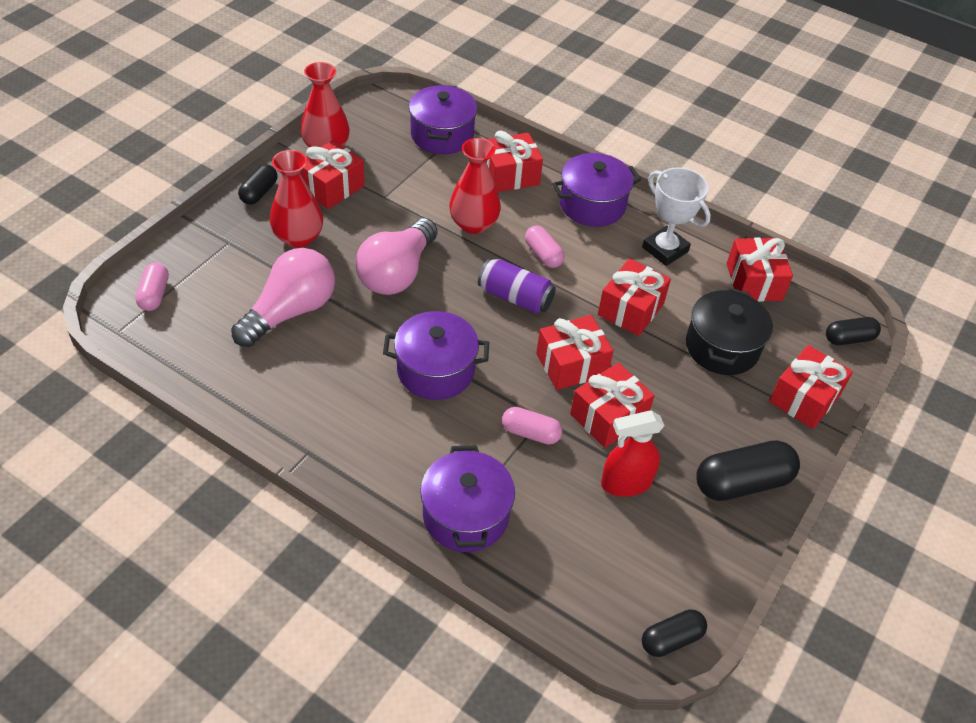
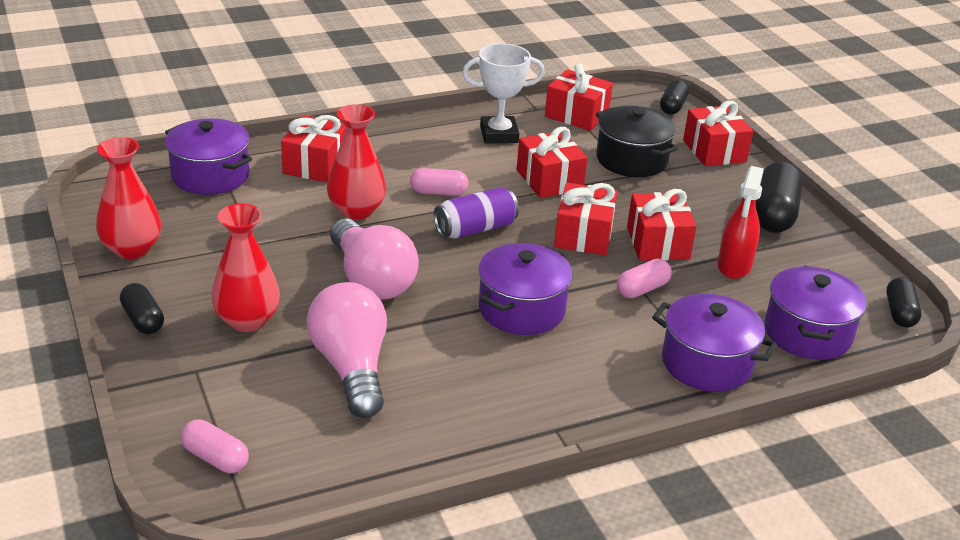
camera: 55 degrees left, 15 degrees down
red gift [300,140,365,209] -> none
purple pot [552,153,641,227] -> purple pot moved to [764,265,867,360]

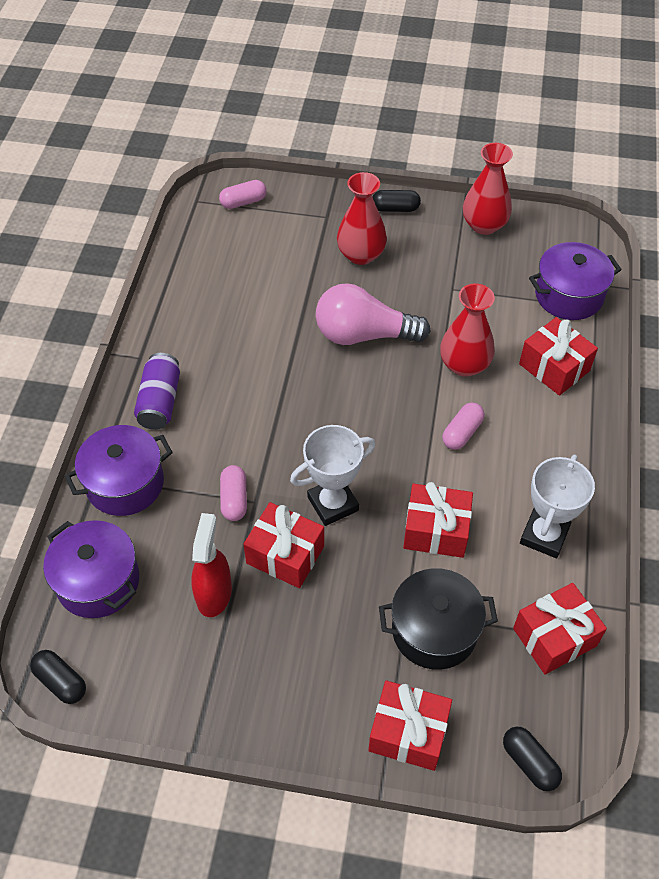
camera: 125 degrees right, 20 degrees up
pink light bulb [306,282,387,418] -> none
purple can [434,187,519,239] -> purple can moved to [134,353,180,430]
purple pot [478,243,573,335] -> none
red gift [554,183,617,255] -> white trophy [290,425,376,526]
red spray bottle [718,166,764,279] -> red spray bottle turned 45 degrees clockwise [191,513,232,617]
black capsule [756,161,803,233] -> none

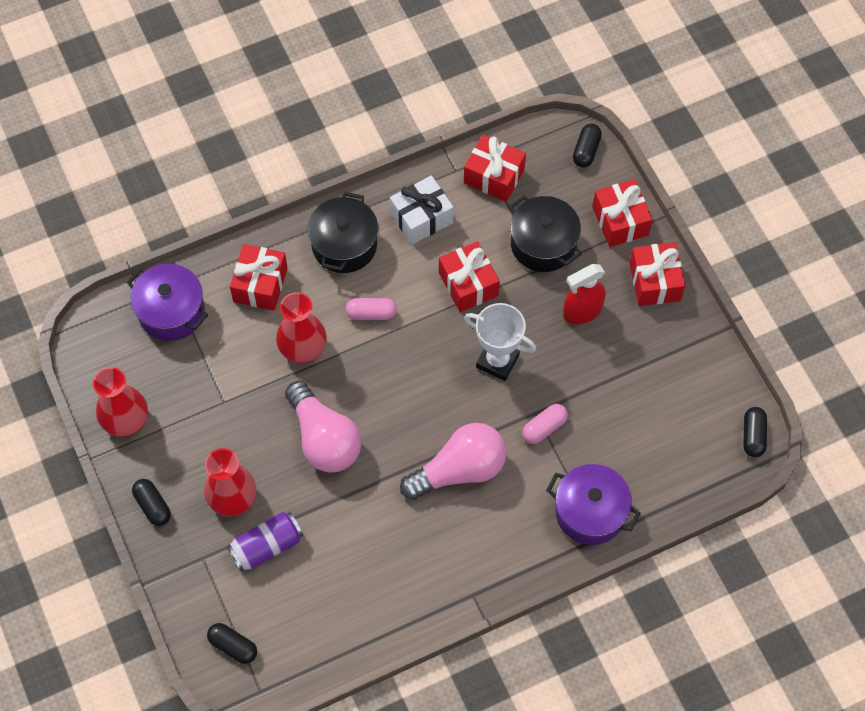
camera: 125 degrees left, 10 degrees up
purple pot [43,520,139,618] -> none
purple can [134,353,180,430] -> purple can moved to [227,512,303,572]
red spray bottle [191,513,232,617] -> red spray bottle moved to [563,264,606,325]
pink capsule [219,180,267,209] -> black capsule [207,623,257,664]
red gift [243,502,324,588] -> red gift moved to [630,242,685,306]
white trophy [520,454,595,558] -> white gift [390,176,454,245]
none -> black pot [307,192,378,273]
none -> pink light bulb [400,423,506,500]

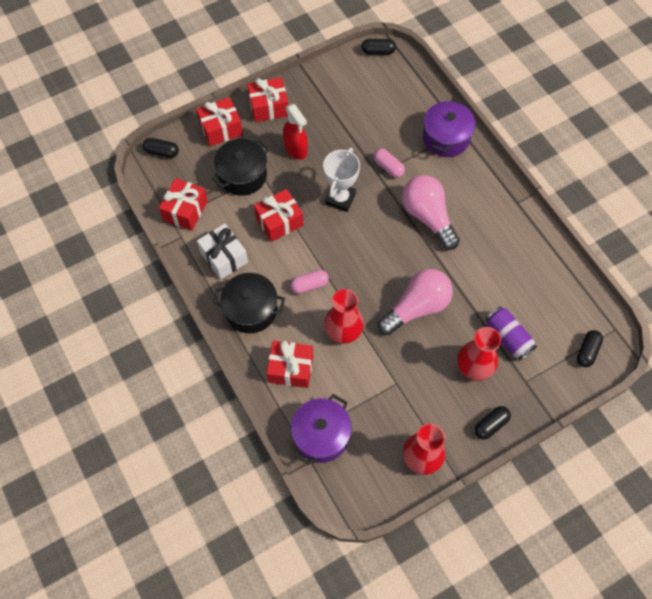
camera: 95 degrees left, 0 degrees up
pink capsule [346,298,397,320] -> pink capsule turned 75 degrees clockwise [290,270,329,294]

